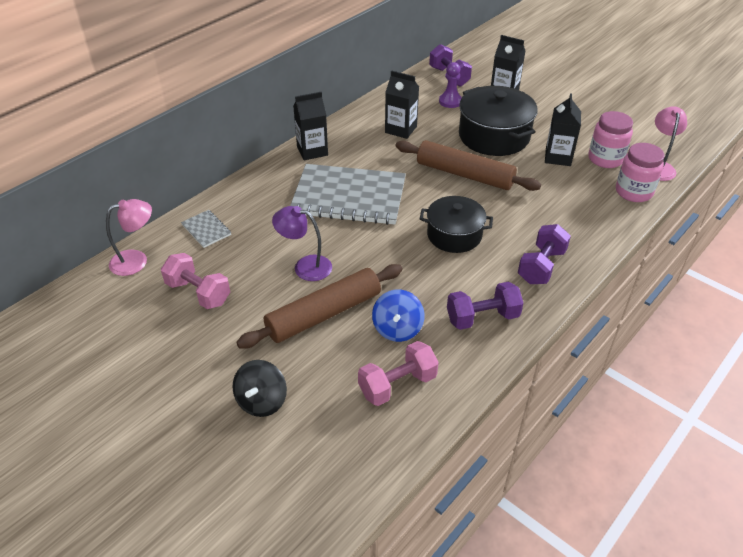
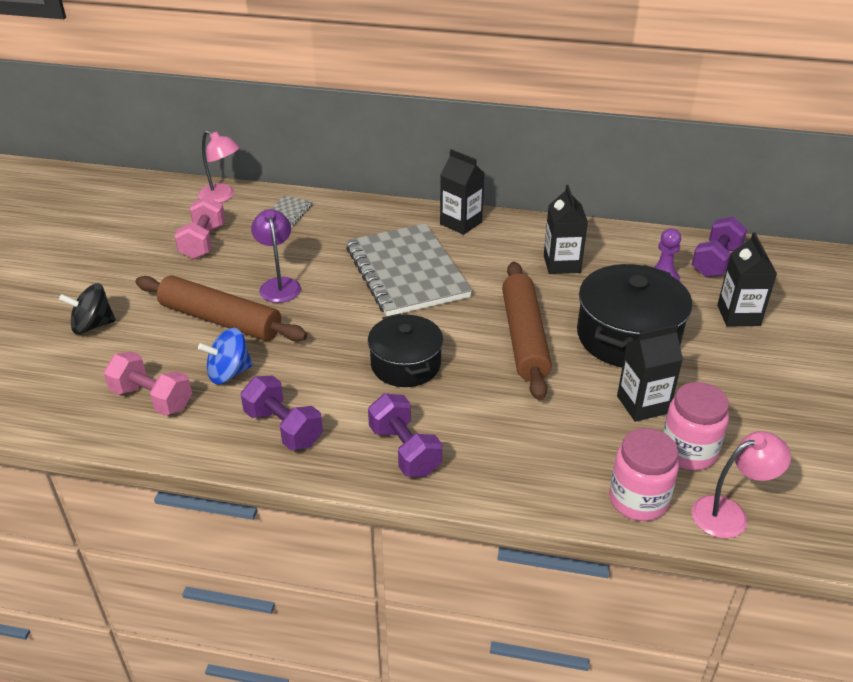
camera: 60 degrees right, 5 degrees down
purple dumbbell [518,224,571,284] -> purple dumbbell turned 60 degrees clockwise [368,393,442,477]

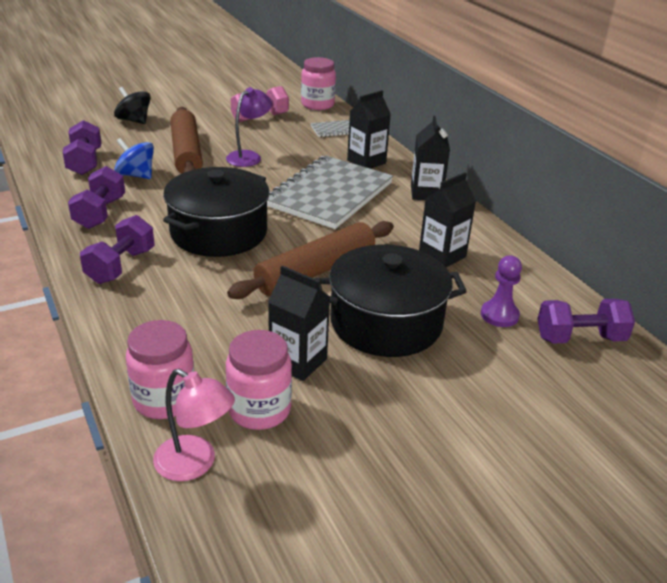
camera: 50 degrees right, 5 degrees down
pink dumbbell [104,351,192,416] -> purple dumbbell [63,120,101,175]
pink lamp [198,130,240,203] -> pink jar [301,57,336,110]
black pot [368,313,443,387] -> black pot [163,167,270,257], size x1.51
black carton [717,232,777,327] -> black carton moved to [347,90,391,169]

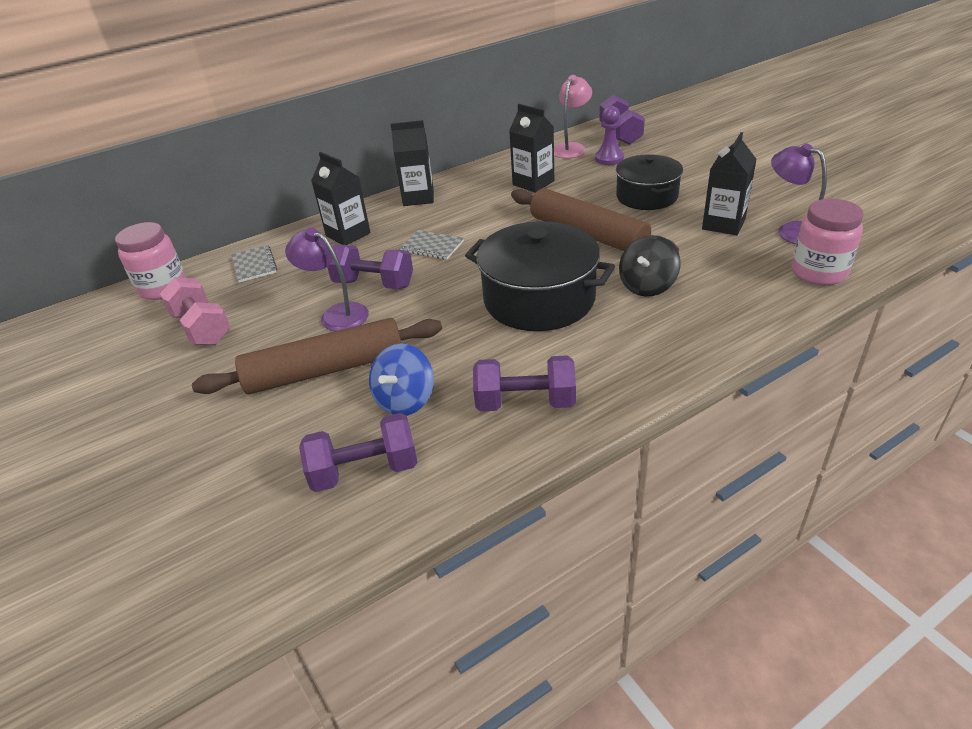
camera: 90 degrees left, 5 degrees up
purple dumbbell [80,215,155,284] -> purple dumbbell moved to [327,245,413,289]
black spinning top [114,87,151,124] -> black spinning top moved to [619,235,681,297]
pink lamp [153,369,235,481] -> pink lamp moved to [554,75,592,158]
pink jar [226,330,292,430] -> purple lamp [771,143,827,244]
grey notebook [267,155,393,229] -> grey notebook [400,230,464,260], size x0.41
black pot [315,245,467,357] -> black pot [616,154,683,210], size x0.66

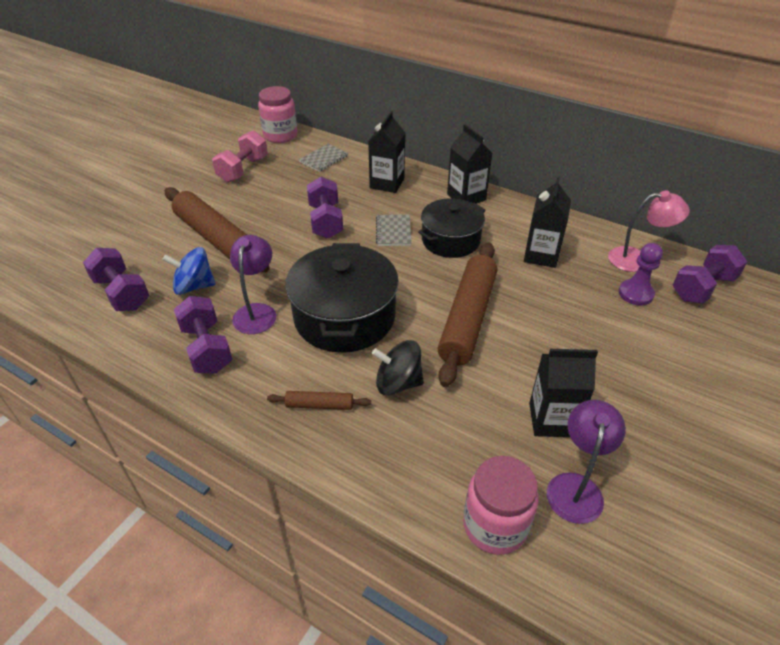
camera: 60 degrees right, 5 degrees up
purple lamp [285,228,369,331] -> purple lamp moved to [230,235,277,334]
black pot [616,154,683,210] -> black pot moved to [418,198,486,258]
none -> brown rolling pin [267,391,371,410]

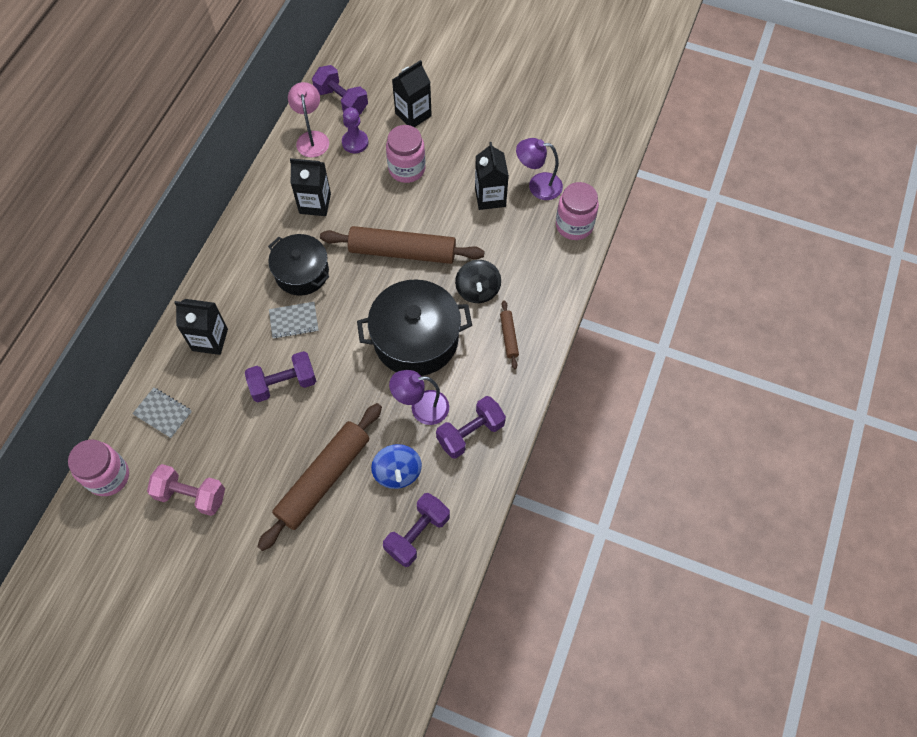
camera: 100 degrees left, 20 degrees up
black carton [447,124,492,204] -> black carton moved to [392,60,432,127]
none -> pink jar [386,125,425,183]

